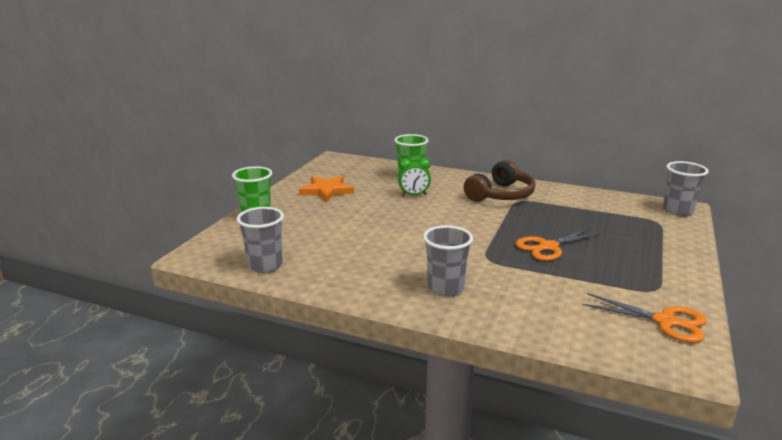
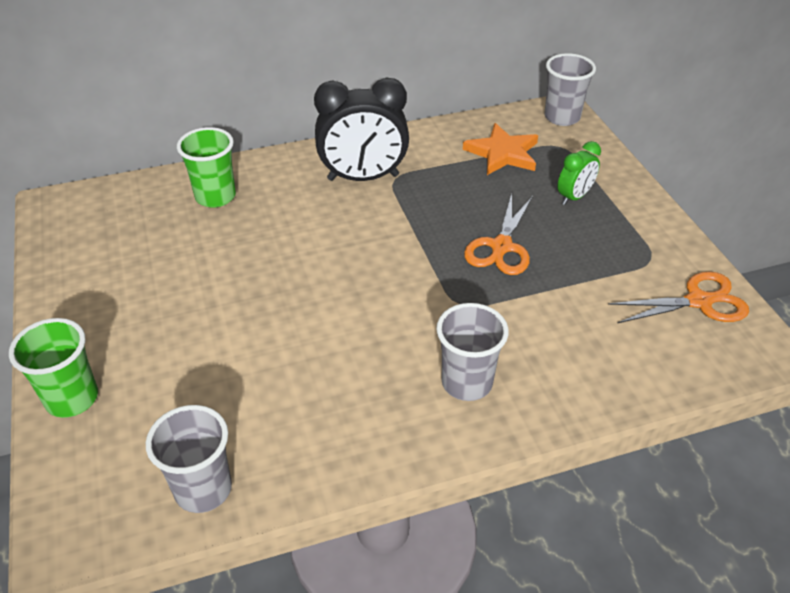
camera: 40 degrees left, 20 degrees up
orange star [299,175,354,202] -> orange star moved to [463,123,538,175]
green clock [398,158,431,195] -> green clock moved to [557,141,601,205]
brown headphones [464,160,536,202] -> black clock [314,78,409,181]

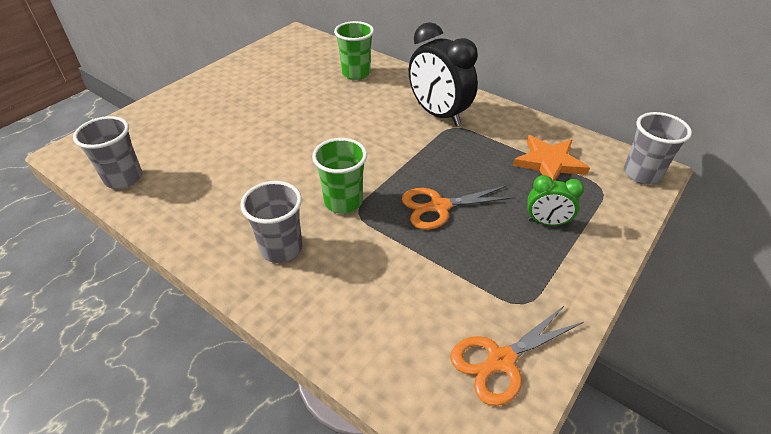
camera: 55 degrees right, 0 degrees up
green cup [9,318,98,418] -> green cup moved to [312,138,367,214]
orange scissors [608,272,749,323] -> orange scissors turned 105 degrees clockwise [450,305,584,406]

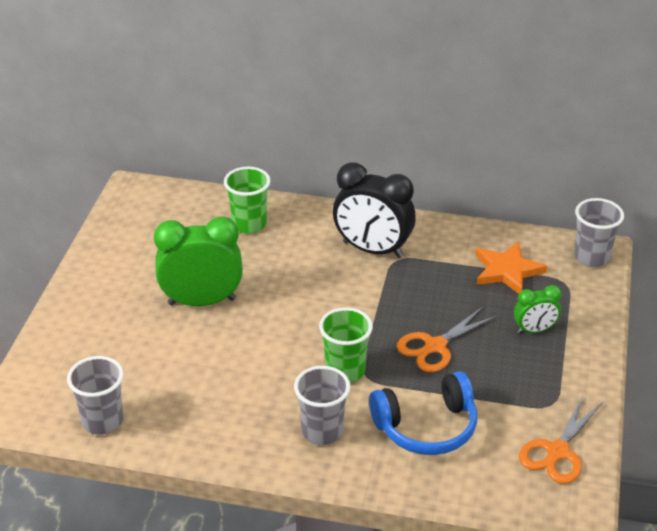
camera: 25 degrees left, 5 degrees down
none -> green clock [154,216,243,306]
none -> blue headphones [369,371,477,455]

